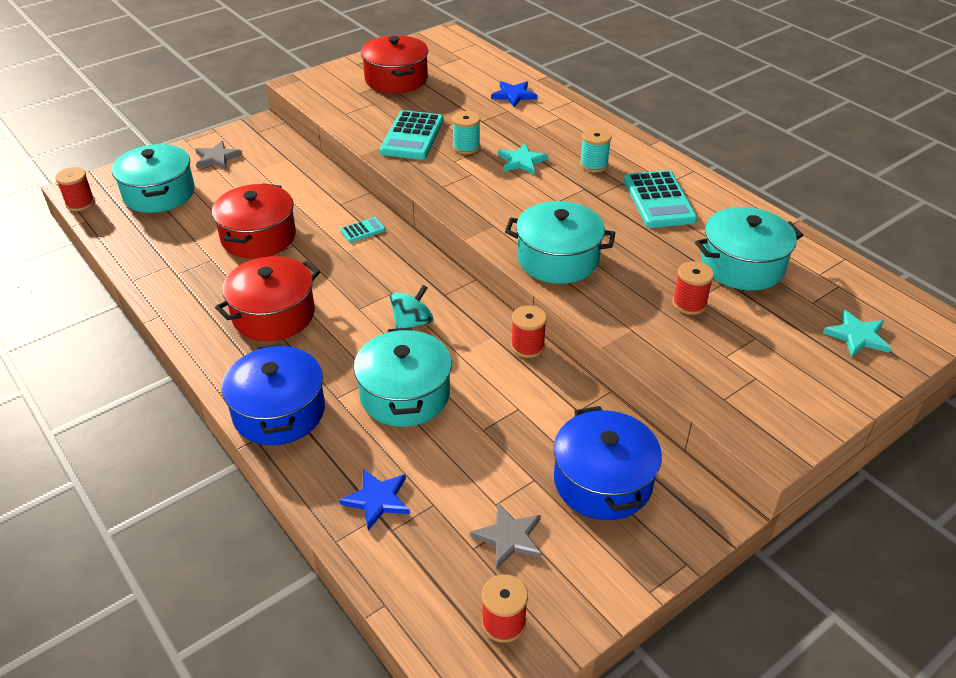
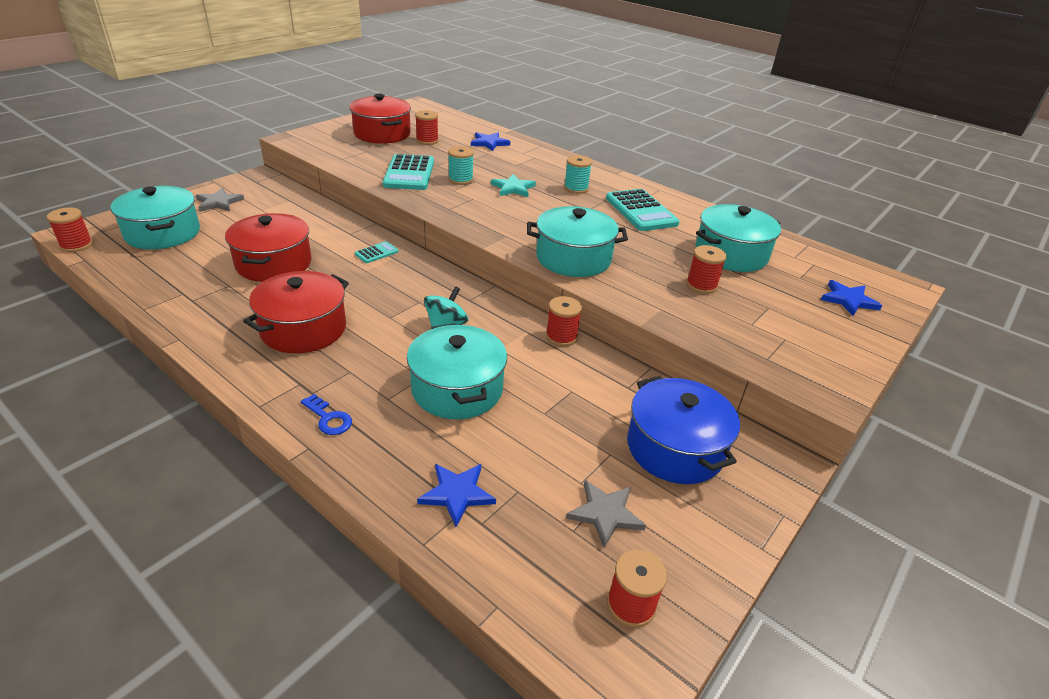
camera: 15 degrees left, 5 degrees down
blue pot [222,343,325,445] -> blue key [301,394,352,435]
turquoise star [823,310,891,357] -> blue star [821,280,882,316]
none -> red spool [415,110,439,145]

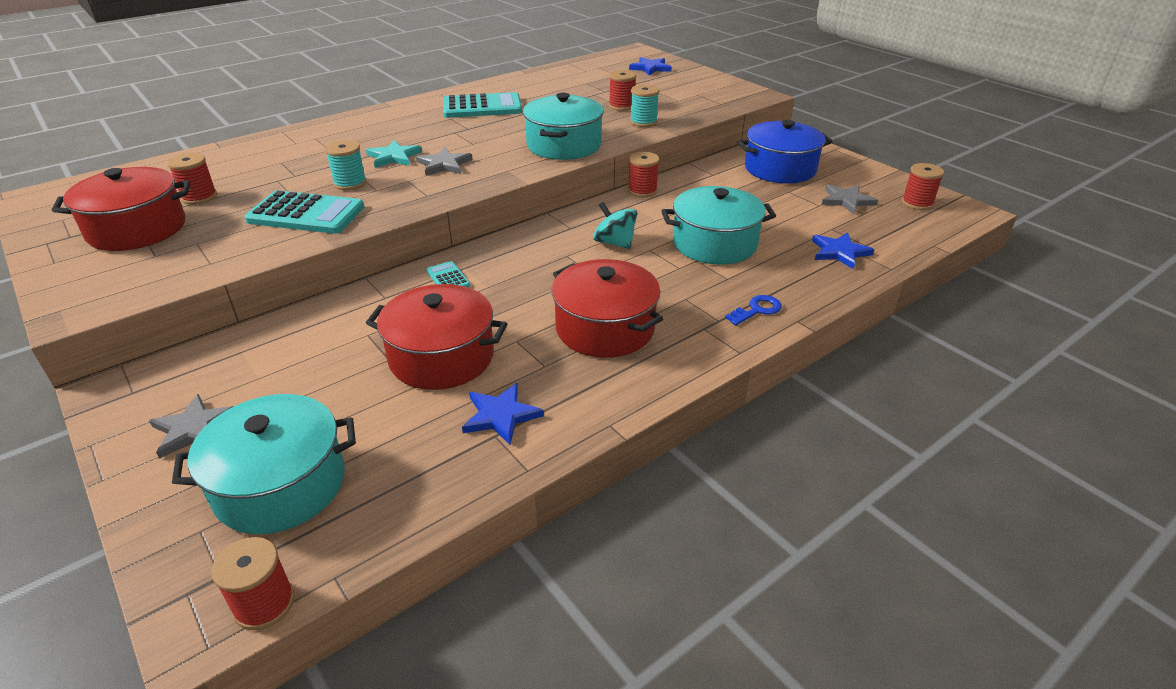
camera: 75 degrees left, 0 degrees up
blue star [471,132,510,151] -> blue star moved to [462,383,544,445]
turquoise spool [564,155,592,194] -> turquoise spool moved to [630,84,659,127]
turquoise pot [695,204,781,272] -> none
none -> grey star [416,147,472,176]

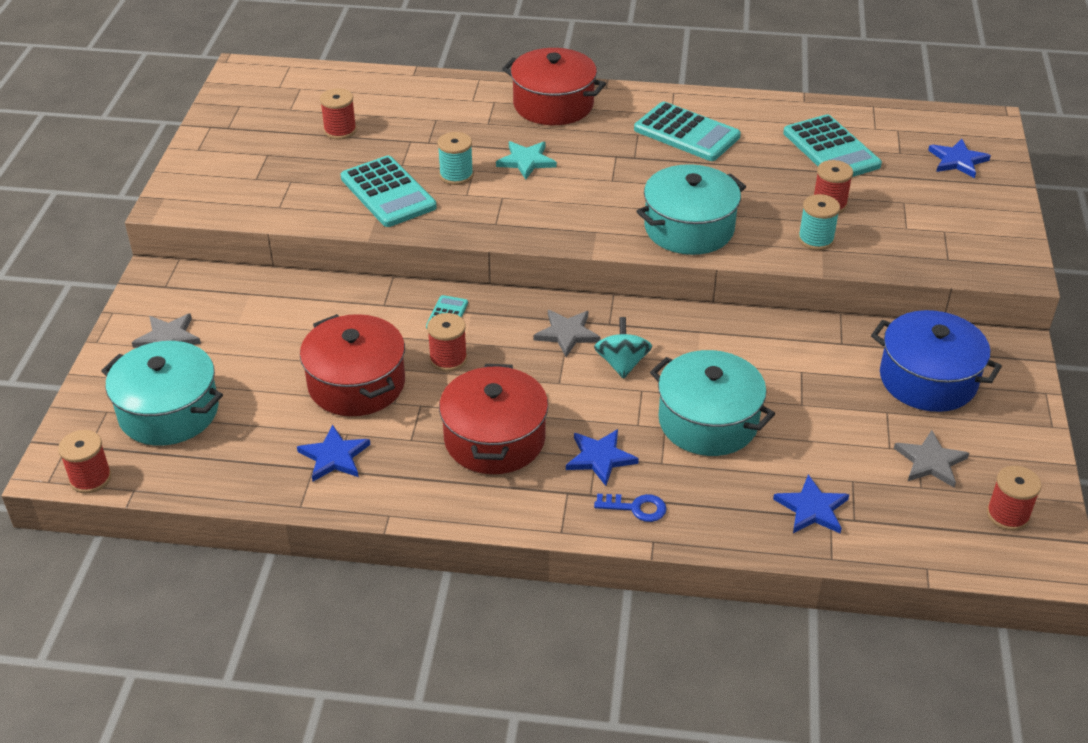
camera: 45 degrees right, 5 degrees up
red pot [52,167,190,251] -> red pot moved to [502,48,606,125]
grey star [416,147,472,176] -> grey star moved to [534,310,601,357]
red spool [628,152,660,197] -> red spool moved to [427,313,467,372]
none -> blue star [566,429,639,486]
none -> turquoise calculator [783,114,882,177]

